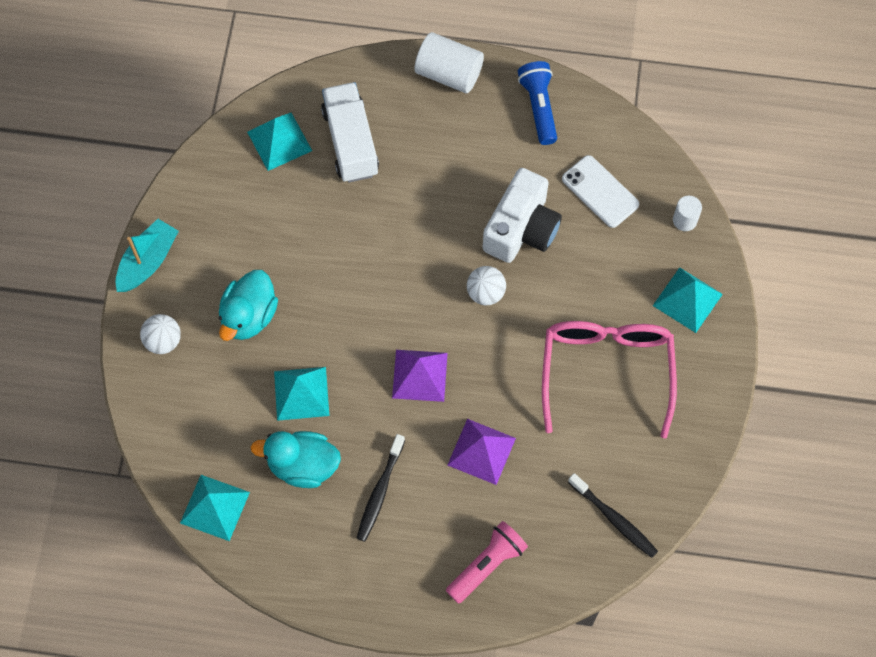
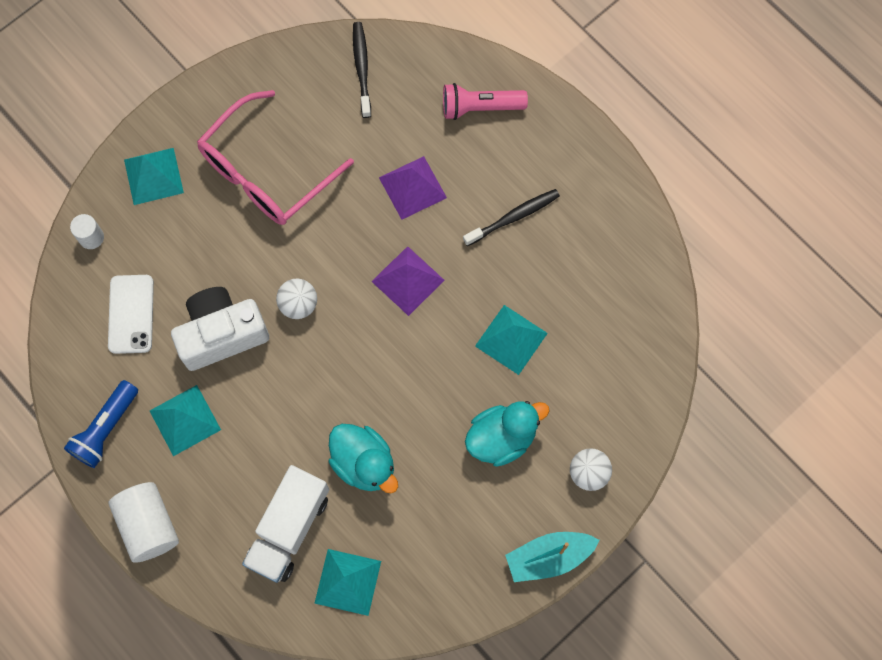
camera: 140 degrees left, 5 degrees up
turquoise pyramid [180,475,250,541] -> turquoise pyramid moved to [150,385,221,456]
turquoise duck [251,431,341,488] -> turquoise duck moved to [329,424,398,494]

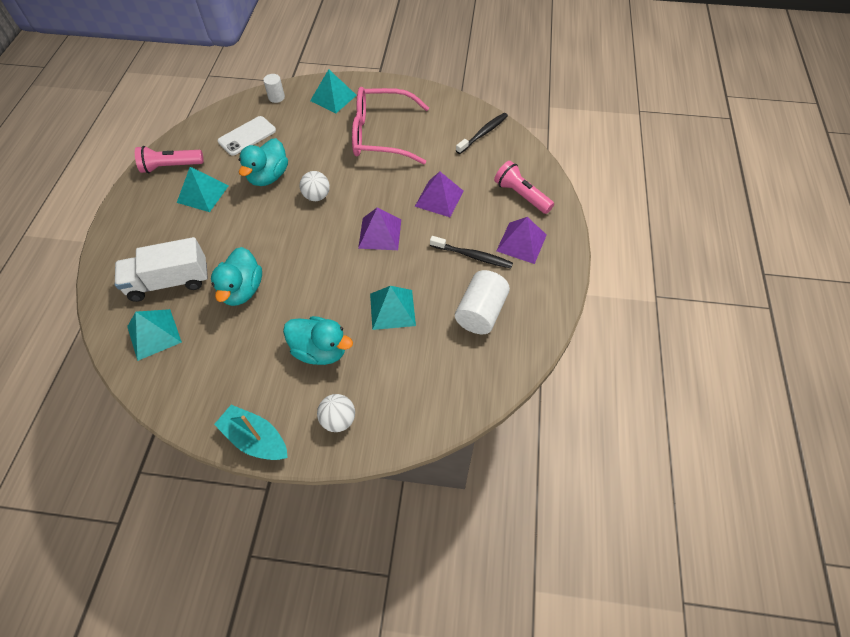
camera: 50 degrees right, 15 degrees down
blue flashlight [64,380,138,468] -> pink flashlight [135,146,204,173]
white cylinder [109,482,179,563] -> white cylinder moved to [455,270,510,334]
white camera [171,287,269,371] -> turquoise duck [239,138,288,186]
none -> purple pyramid [496,217,547,264]

